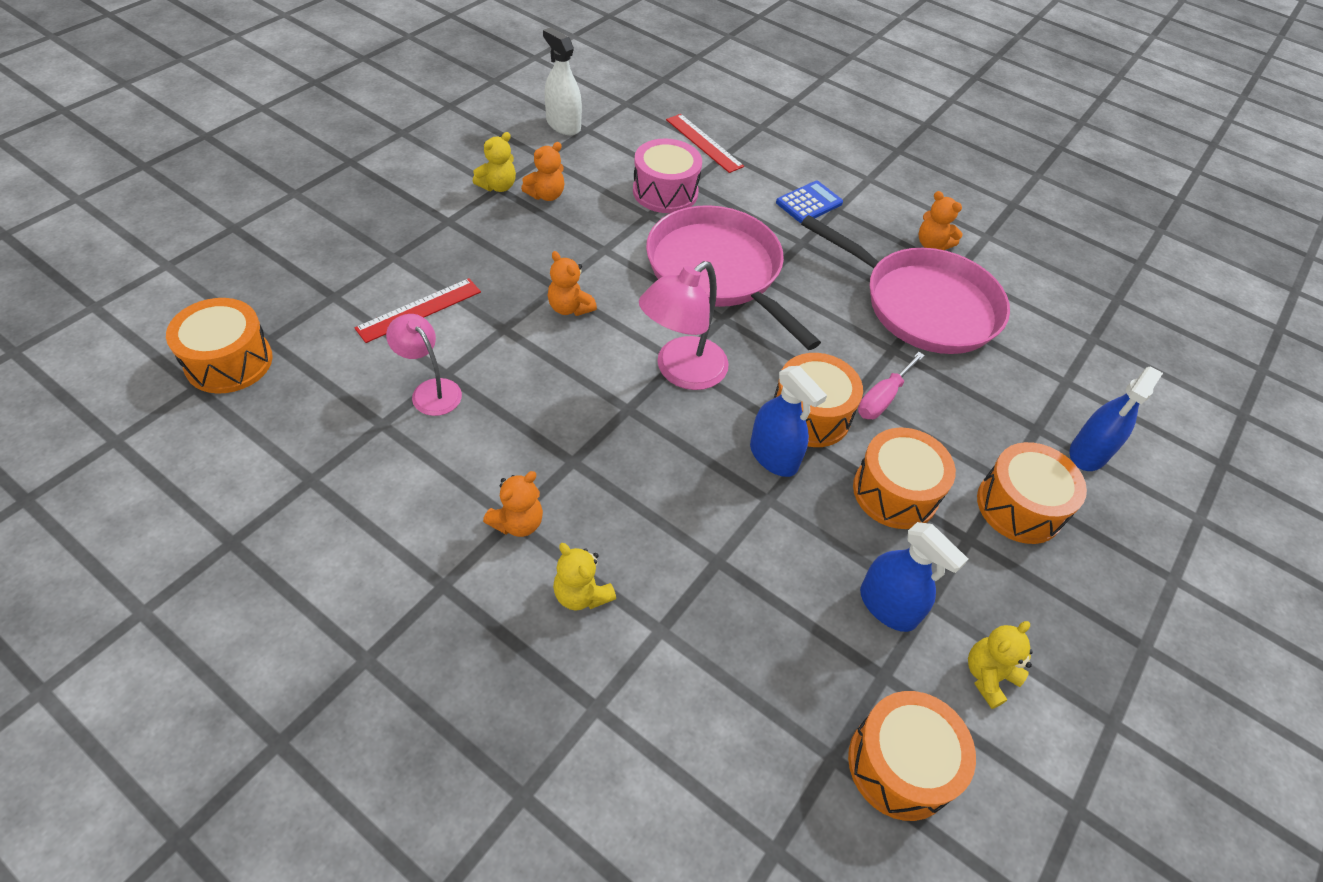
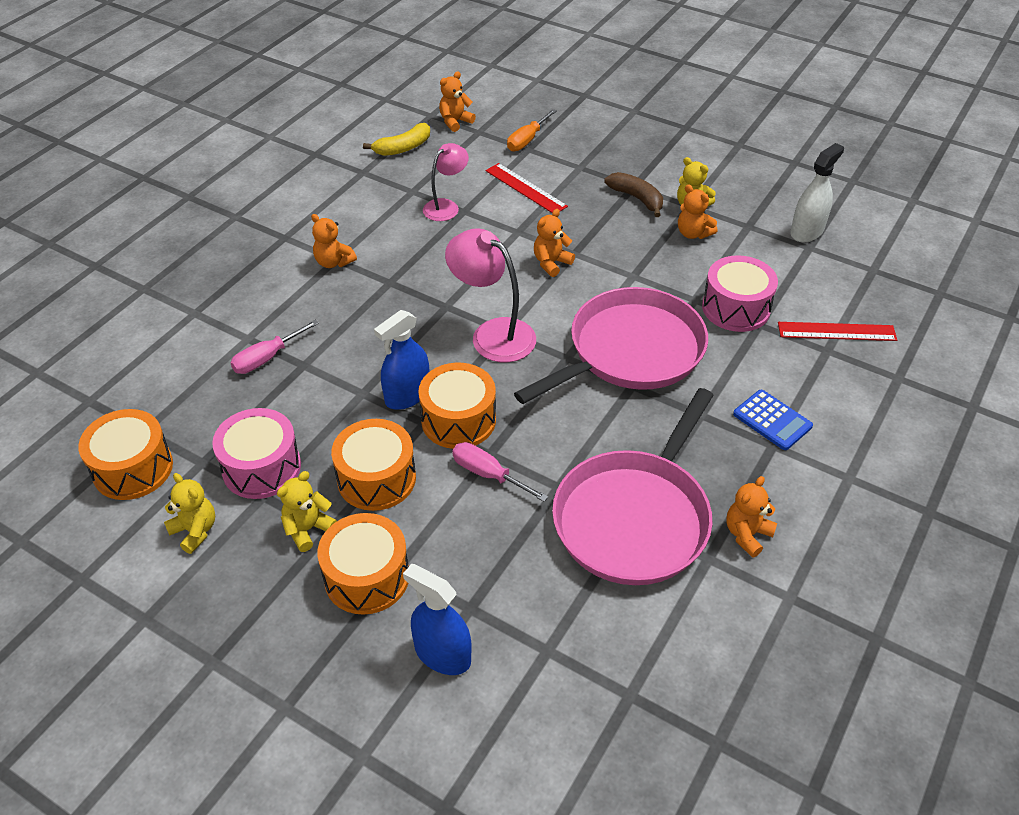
camera: 90 degrees right, 5 degrees down
orange drum [166,298,273,394] -> orange teddy bear [439,71,476,132]
yellow teddy bear [553,543,616,610] -> yellow teddy bear moved to [277,471,337,552]
red ruler [666,114,744,173] -> red ruler turned 45 degrees clockwise [778,322,897,341]
blue spray bottle [860,522,968,632] -> pink drum [212,408,301,499]
none -> pink screwdriver [231,320,319,374]
none -> yellow banana [363,123,430,156]
none -> orange screwdriver [507,109,557,152]
none -> brown banana [604,172,663,217]

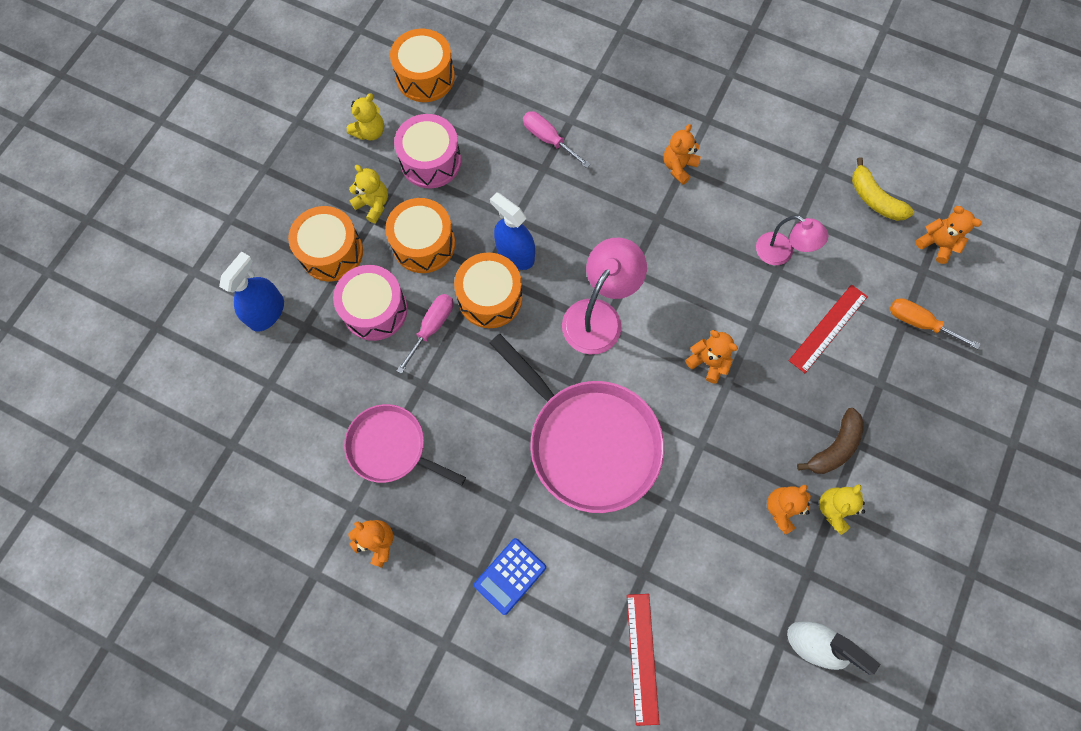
camera: 85 degrees right, 25 degrees up
pink pan [552,388,714,585] -> pink pan [344,404,466,486], size x0.60
pink drum [702,255,778,332] -> pink drum moved to [333,265,408,341]

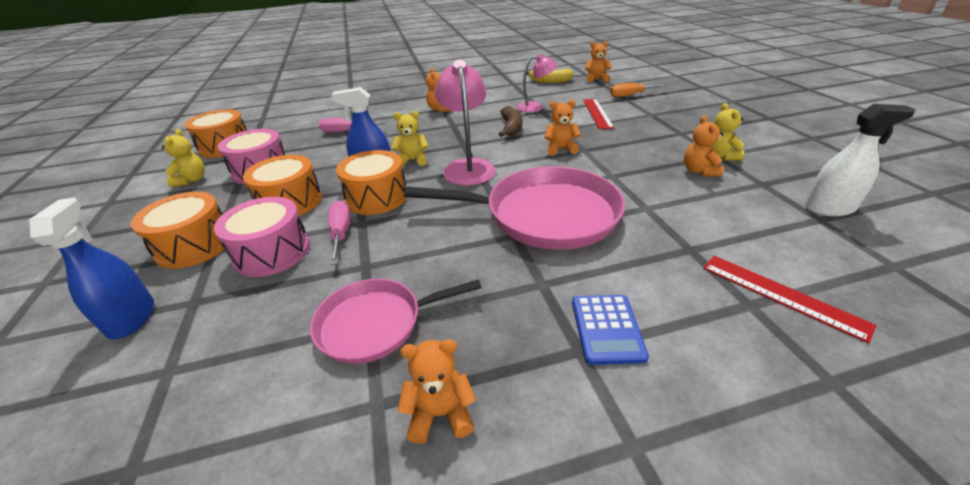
camera: 40 degrees left, 35 degrees down
yellow teddy bear [349,165,388,223] -> yellow teddy bear moved to [391,111,429,166]
brown banana [797,408,864,474] -> brown banana moved to [499,106,522,137]

